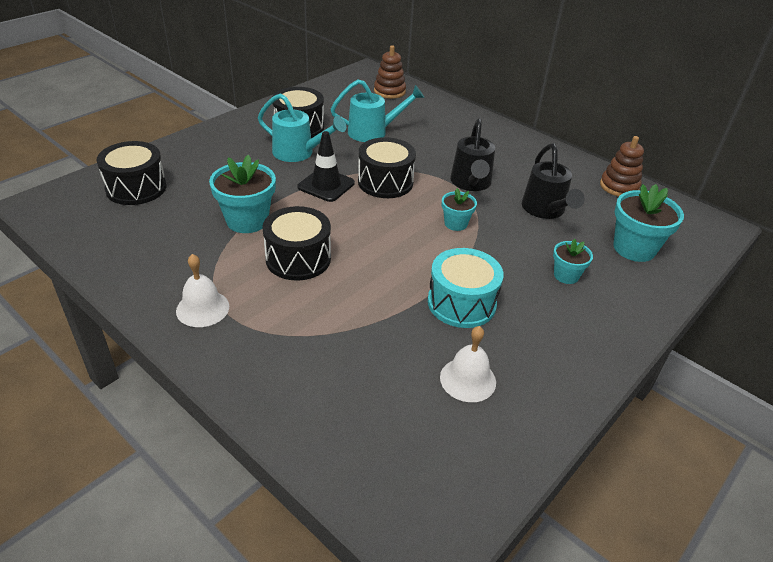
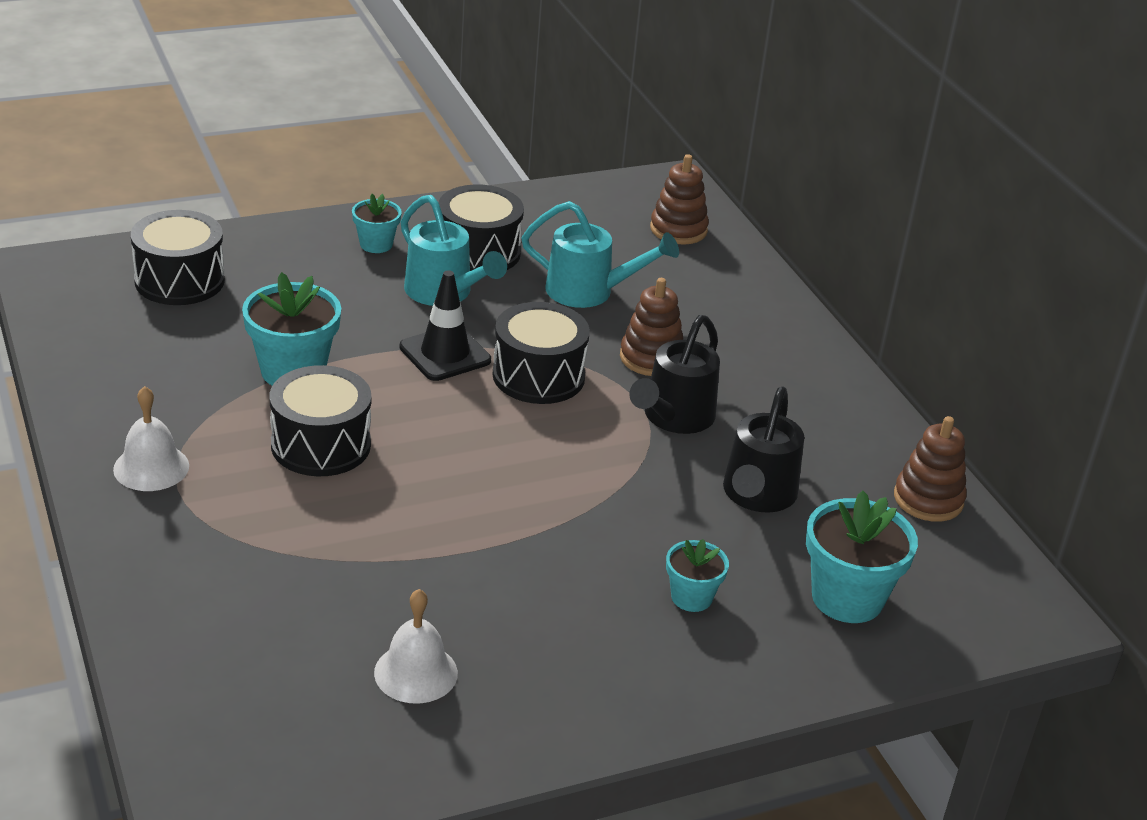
camera: 25 degrees right, 5 degrees down
turquoise drum [428,248,504,328] -> none
turquoise flower pot [442,188,477,231] -> turquoise flower pot moved to [352,194,402,253]
none -> brown stacking toy [620,278,683,376]

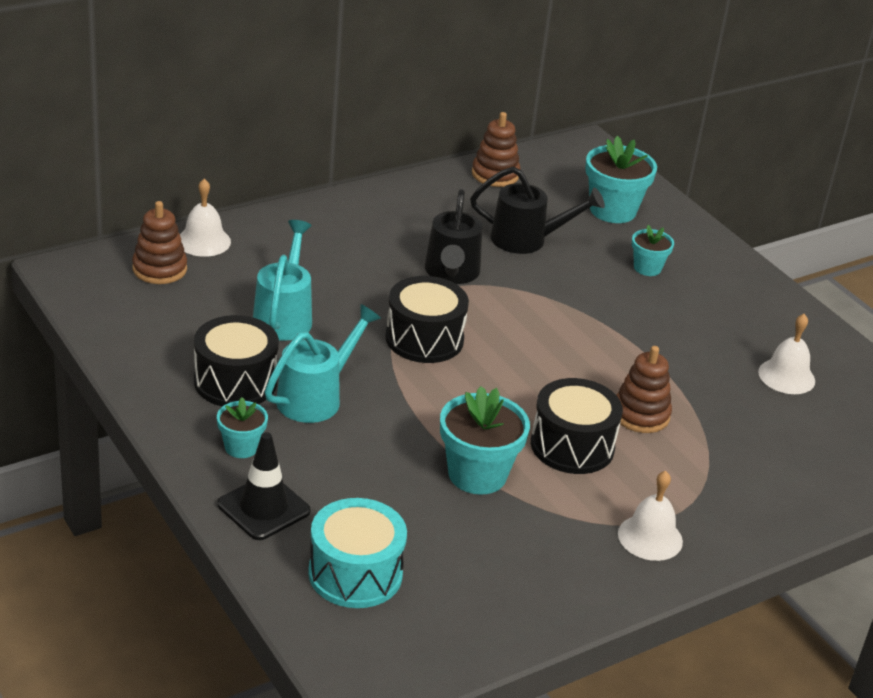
camera: 100 degrees left, 0 degrees up
black drum [131,210,225,305] -> turquoise drum [308,498,407,608]
black traffic cone [399,270,491,381] -> black traffic cone moved to [217,432,310,540]
brown stacking toy [620,278,683,376] -> brown stacking toy moved to [616,346,672,433]
black watering can [629,315,720,434] -> black watering can turned 75 degrees clockwise [425,189,483,284]
none -> white bell [180,179,231,257]

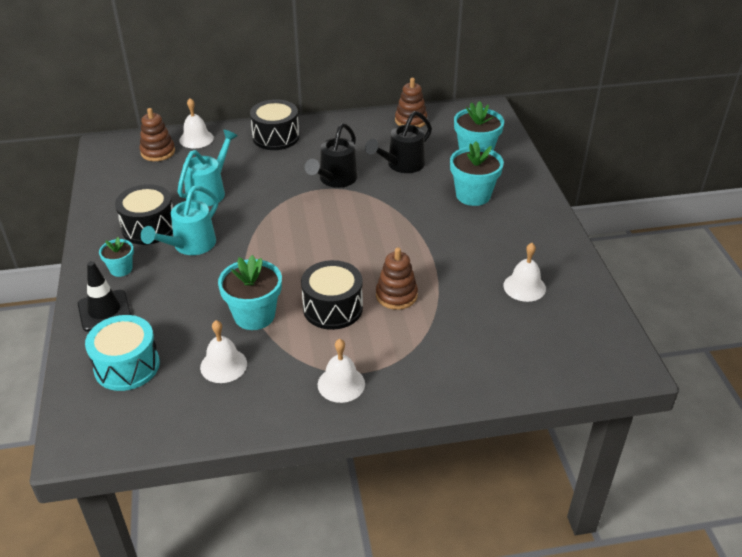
camera: 25 degrees right, 5 degrees up
turquoise watering can [265,304,381,423] -> turquoise watering can turned 150 degrees clockwise [141,186,218,255]
black drum [385,276,469,363] -> black drum moved to [250,99,299,150]
black watering can [470,167,605,254] -> black watering can turned 105 degrees clockwise [365,111,432,173]
turquoise flower pot [632,225,674,276] -> turquoise flower pot [450,141,504,206], size x1.75
none -> white bell [200,320,247,383]

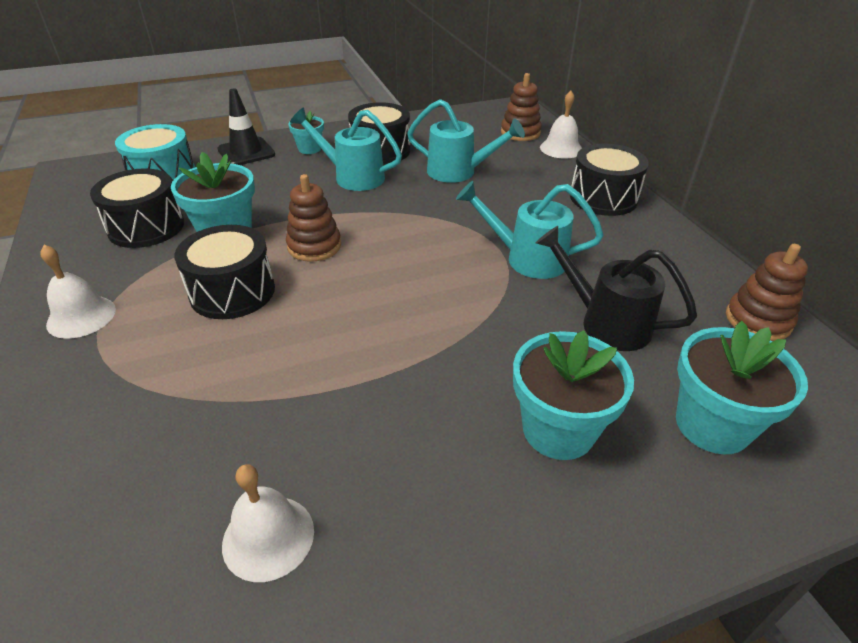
camera: 80 degrees right, 0 degrees up
white bell [200,320,247,383] -> black drum [90,168,184,248]
black watering can [305,123,358,188] -> turquoise watering can [456,181,604,279]
brown stacking toy [376,247,418,310] -> brown stacking toy moved to [286,174,341,262]

